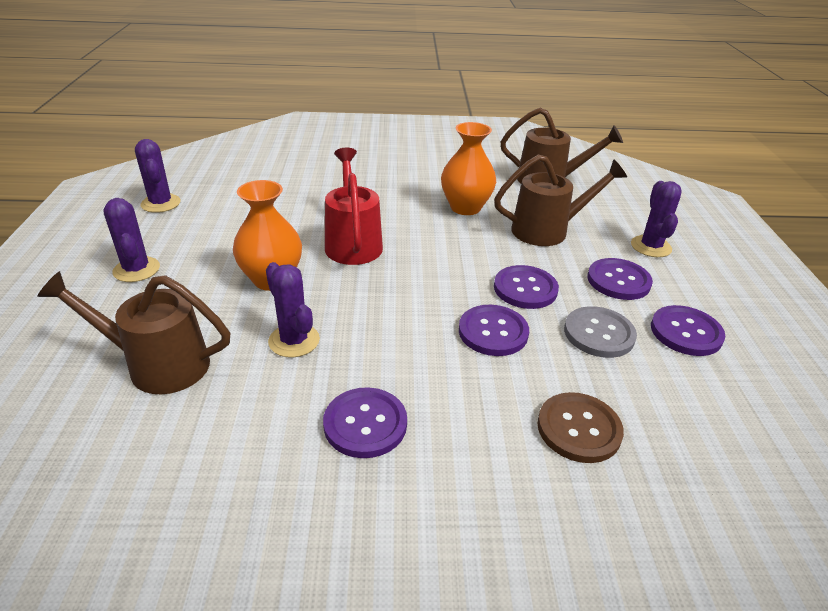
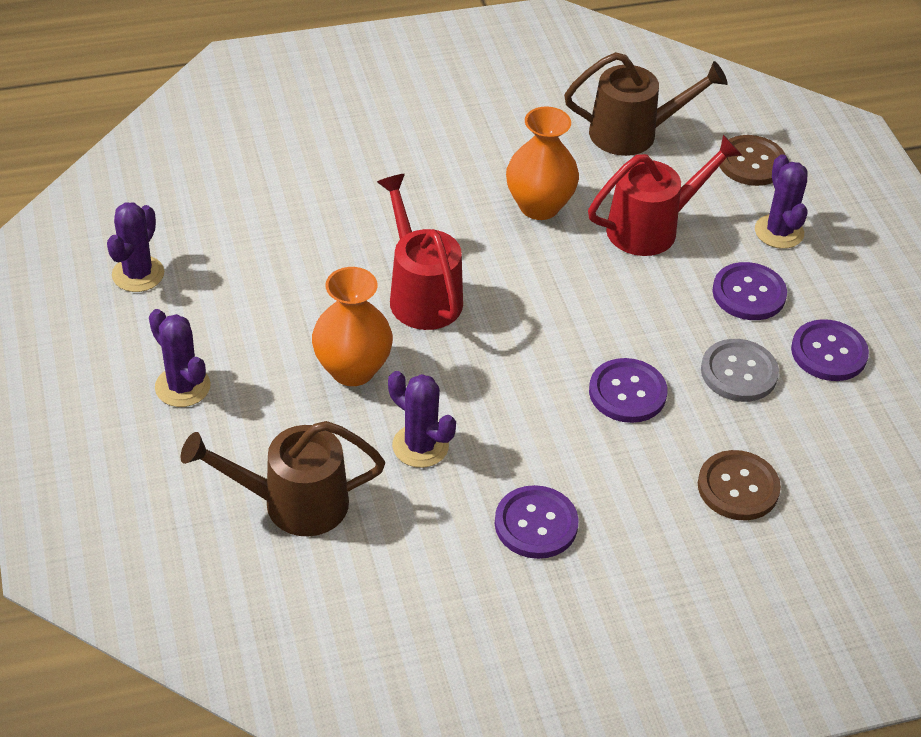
camera: 15 degrees left, 10 degrees up
purple cactus [135,139,180,213] -> purple cactus turned 60 degrees clockwise [107,202,164,292]
brown watering can [494,154,627,246] -> red watering can [588,135,742,256]
purple button [494,265,559,309] -> none
none -> brown button [719,135,786,186]

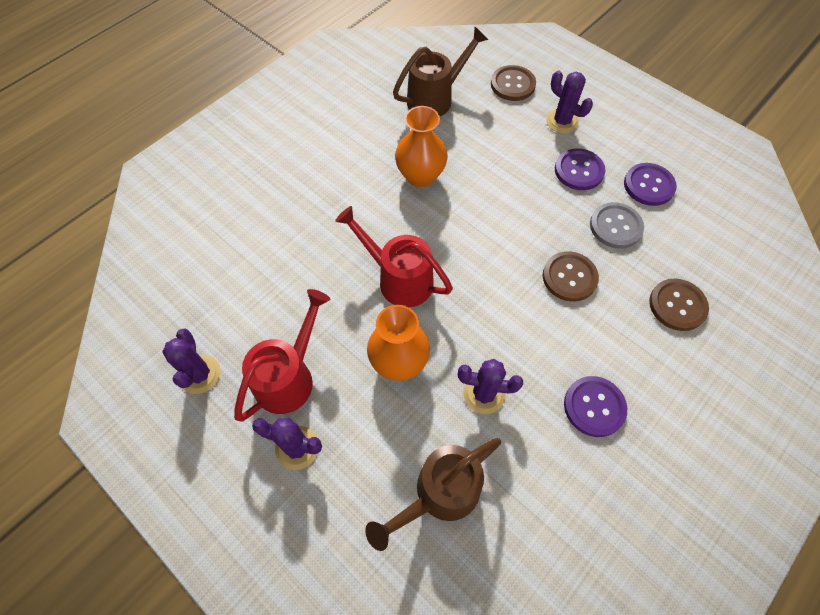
camera: 30 degrees left, 15 degrees up
red watering can [588,135,742,256] -> red watering can moved to [234,289,330,422]
purple button [589,358,667,423] -> brown button [543,251,599,302]

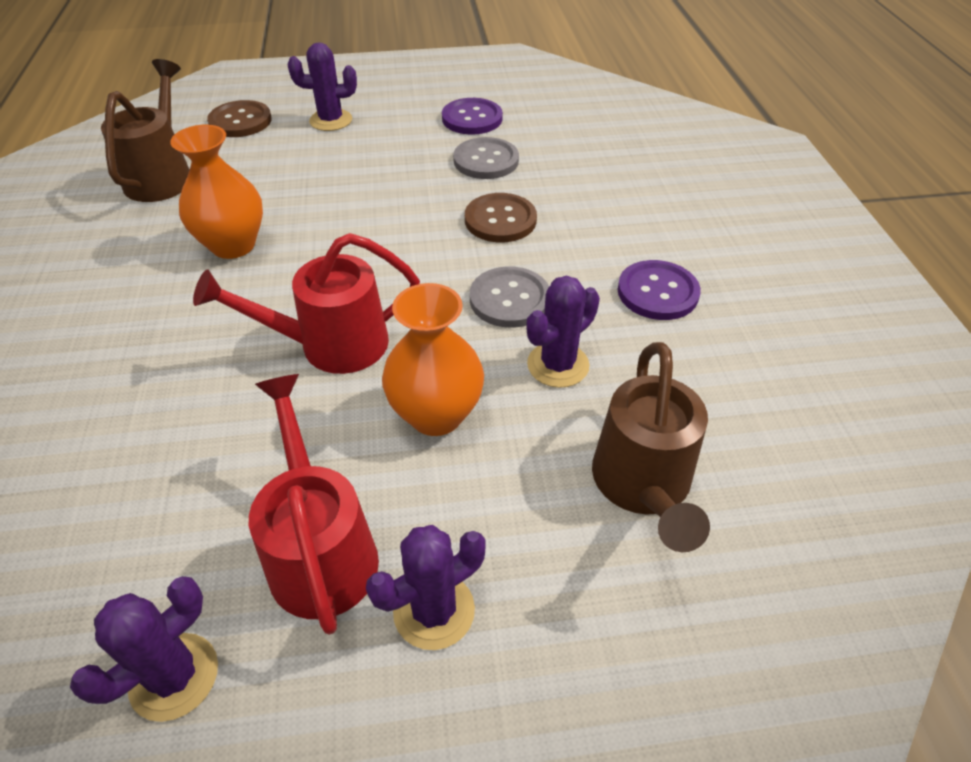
camera: 50 degrees left, 15 degrees down
purple cactus [162,328,221,394] -> purple cactus turned 75 degrees counterclockwise [70,576,218,722]
purple button [555,148,606,190] -> none
brown button [649,278,709,331] -> none
none -> grey button [470,267,549,328]

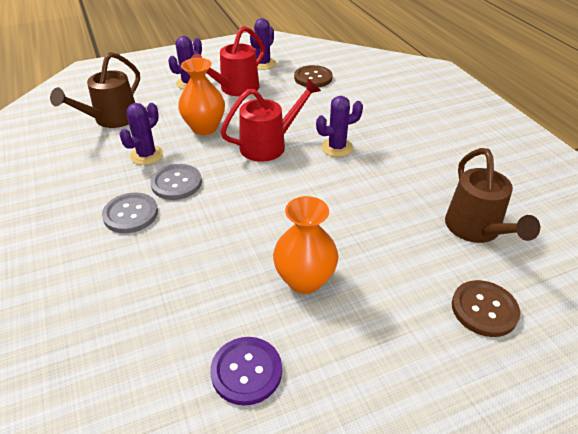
camera: 165 degrees right, 5 degrees down
orange vase [170,125,263,259] -> orange vase moved to [273,196,339,294]
red watering can [249,374,379,635] -> red watering can turned 75 degrees clockwise [191,26,265,96]
purple cactus [288,42,357,131] -> purple cactus moved to [316,96,363,157]
grey button [453,137,519,179] -> grey button moved to [102,193,158,233]
brown button [465,193,537,242] -> brown button moved to [294,65,333,87]
brown watering can [592,342,710,552] -> brown watering can turned 135 degrees counterclockwise [50,52,140,128]
purple button [618,260,701,320] -> none

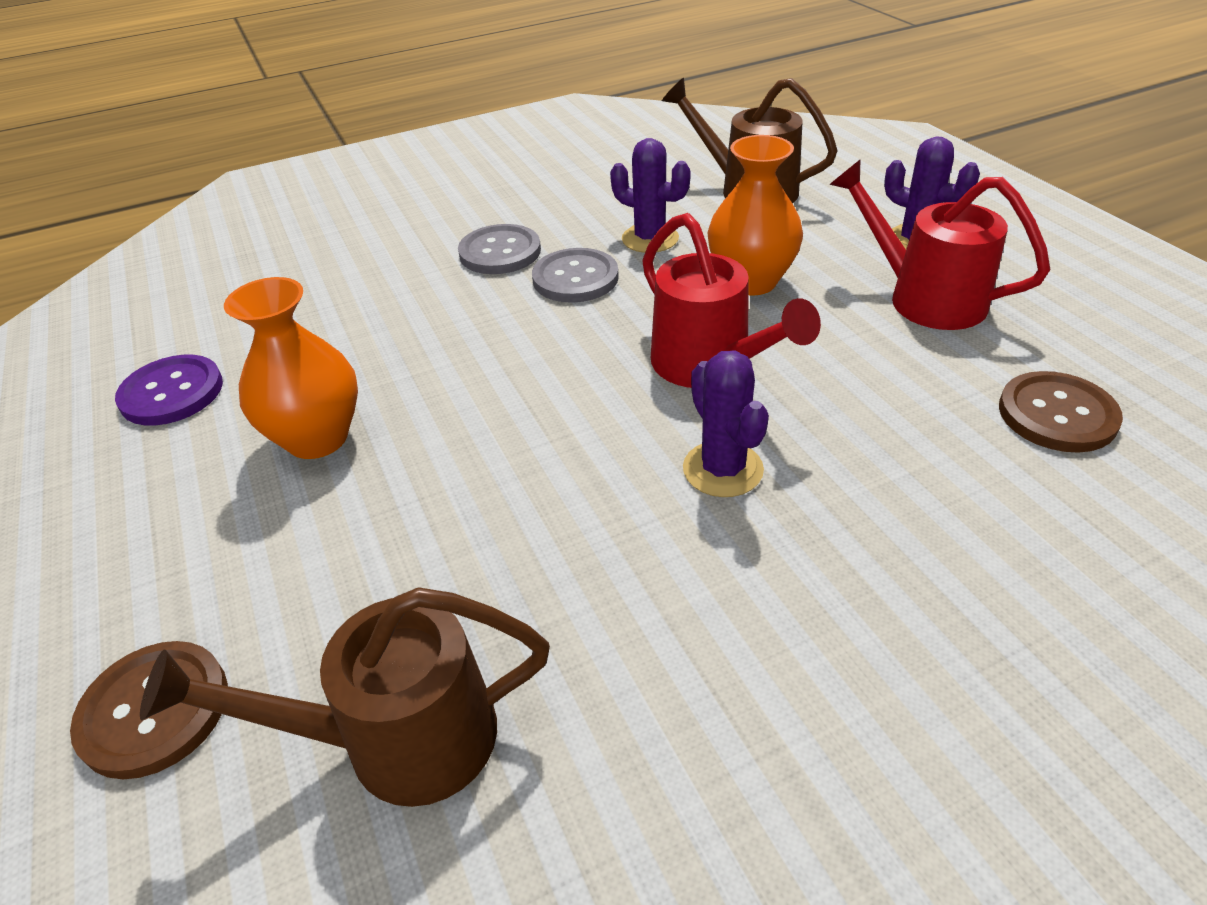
camera: 90 degrees right, 0 degrees up
purple cactus [250,18,276,70] -> none

